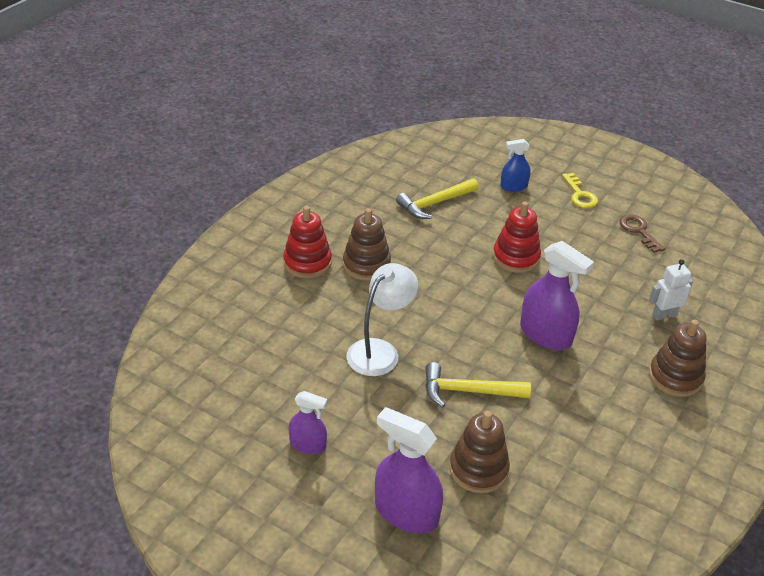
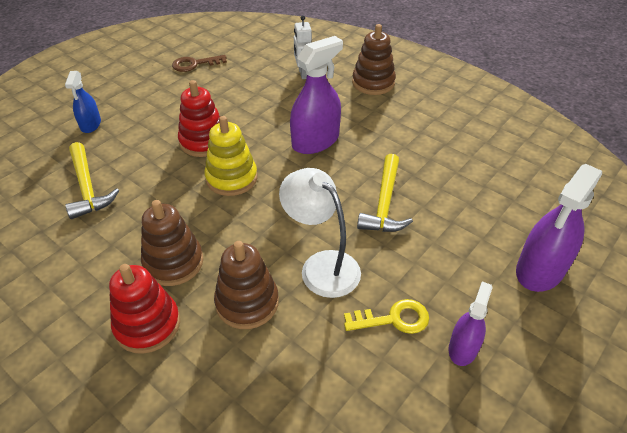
camera: 80 degrees left, 5 degrees up
brown stacking toy [449,411,510,493] -> brown stacking toy moved to [214,241,279,329]
yellow key [562,173,598,208] -> yellow key moved to [344,299,429,334]
none -> yellow stacking toy [204,116,257,196]

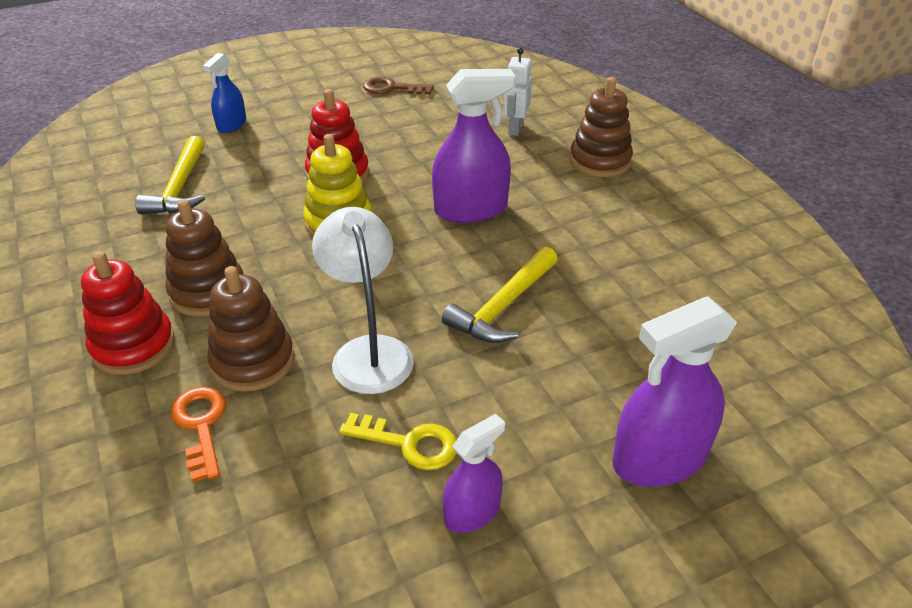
camera: 25 degrees right, 5 degrees down
none -> orange key [171,387,226,482]

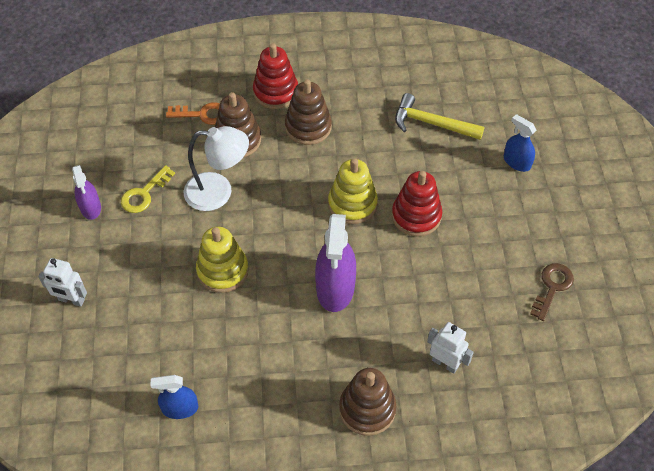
camera: 110 degrees right, 15 degrees up
yellow hammer [442,247,558,343] -> yellow stacking toy [196,227,249,293]
purple spray bottle [612,297,737,487] -> white robot [38,258,87,307]
none -> blue spray bottle [151,375,198,419]

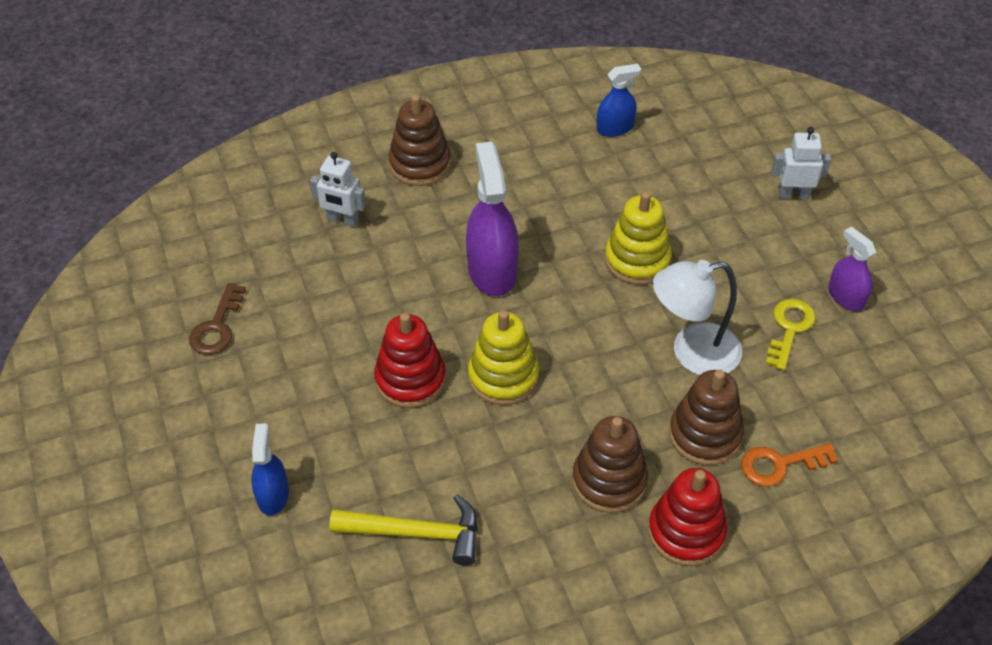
camera: 165 degrees right, 5 degrees down
blue spray bottle [504,114,537,172] -> blue spray bottle turned 120 degrees counterclockwise [251,424,289,516]

